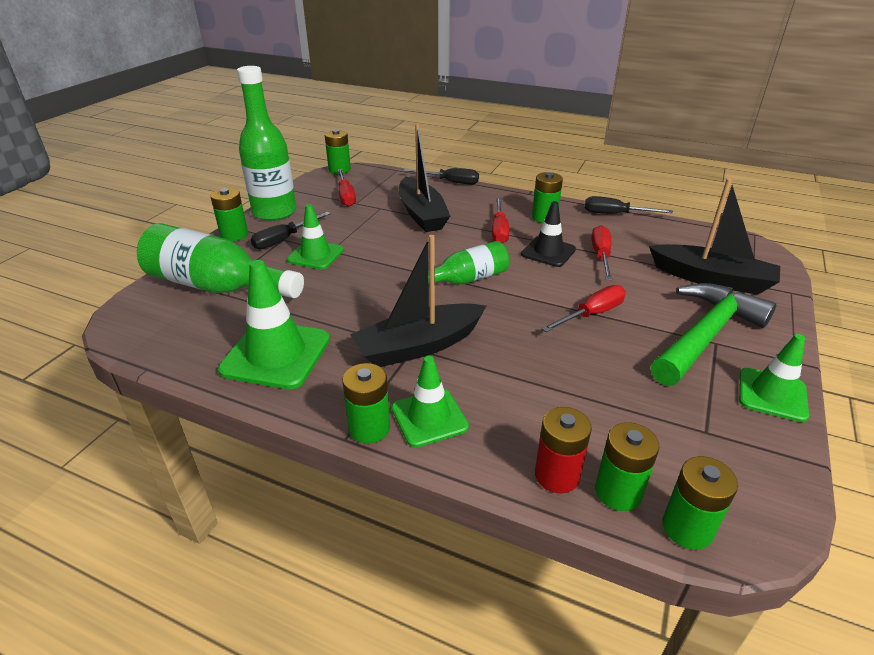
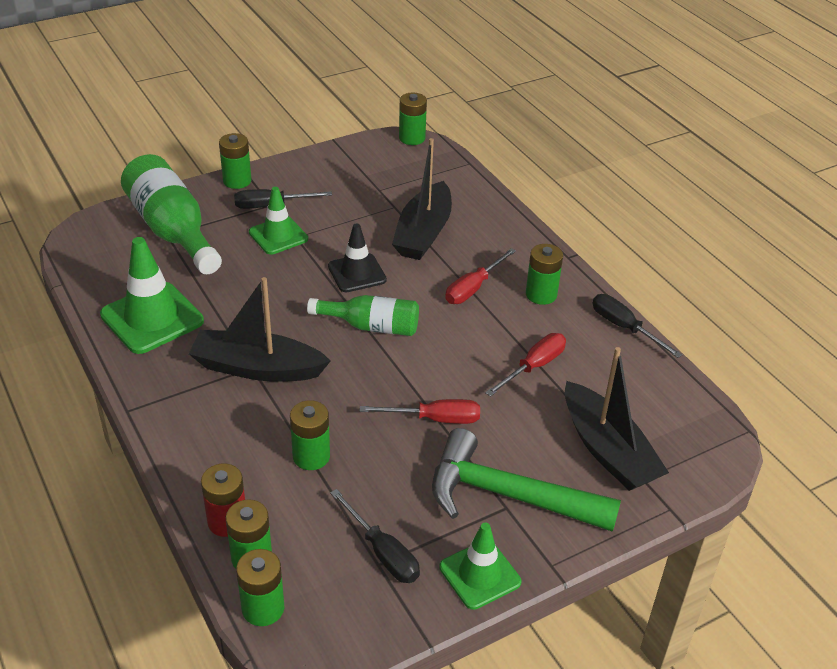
camera: 35 degrees right, 5 degrees up
green bottle [237,66,297,221] -> none
red screwdriver [337,169,356,207] -> none
green battery [342,363,390,443] -> green battery moved to [290,400,330,470]
green traffic cone [391,356,469,447] -> none
black screwdriver [404,168,479,184] -> black screwdriver moved to [330,489,420,583]
black traffic cone [521,201,576,267] -> black traffic cone moved to [328,223,387,292]
green hammer [651,283,776,386] -> green hammer turned 150 degrees counterclockwise [432,428,621,532]

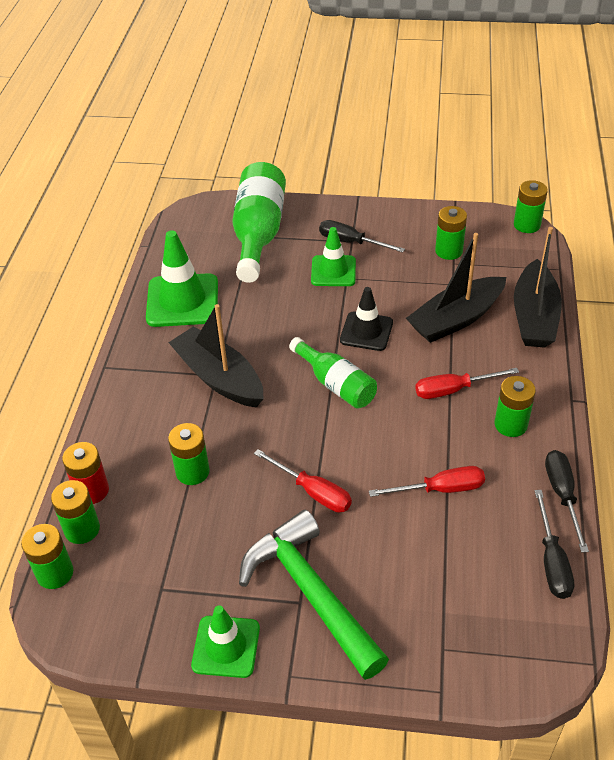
camera: 40 degrees right, 5 degrees up
green battery [219,133,252,189] -> green battery moved to [435,206,467,260]
black screwdriver [330,489,420,583] -> black screwdriver moved to [534,490,574,599]
black boat [565,347,669,491] -> black boat moved to [514,227,562,348]

